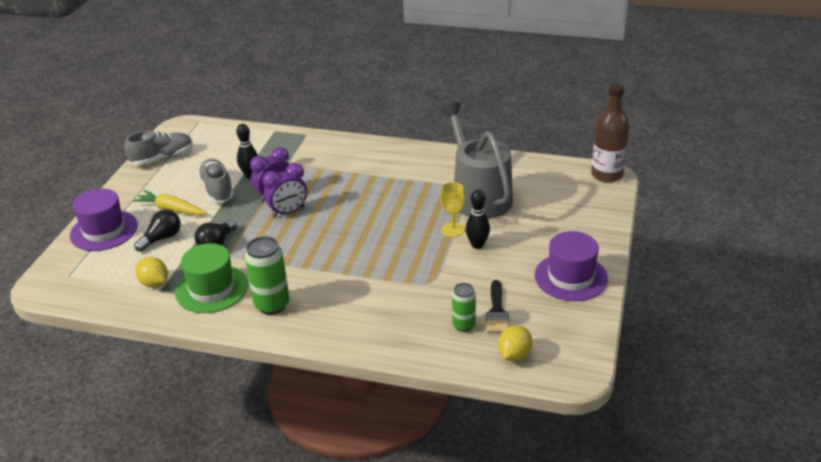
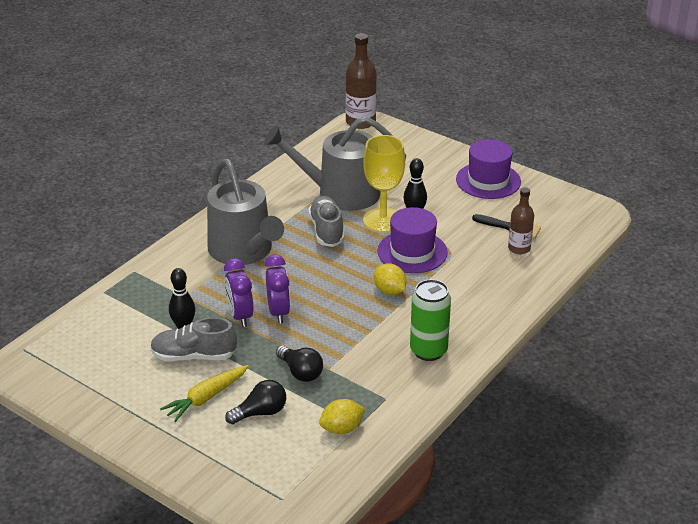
camera: 70 degrees left, 0 degrees up
purple hat [70,188,138,251] -> purple hat moved to [377,207,448,273]
grey shoe [125,130,193,165] -> grey shoe moved to [308,195,344,247]
black light bulb [134,209,181,252] -> black light bulb turned 90 degrees clockwise [225,380,286,424]
green hat [175,243,248,313] -> none
yellow goblet [441,182,465,237] -> yellow goblet [363,135,405,233], size x1.73
green can [452,283,476,332] -> brown bottle [508,187,534,254]
yellow lemon [498,325,532,361] -> yellow lemon moved to [374,263,407,295]
none -> grey watering can [207,159,284,265]

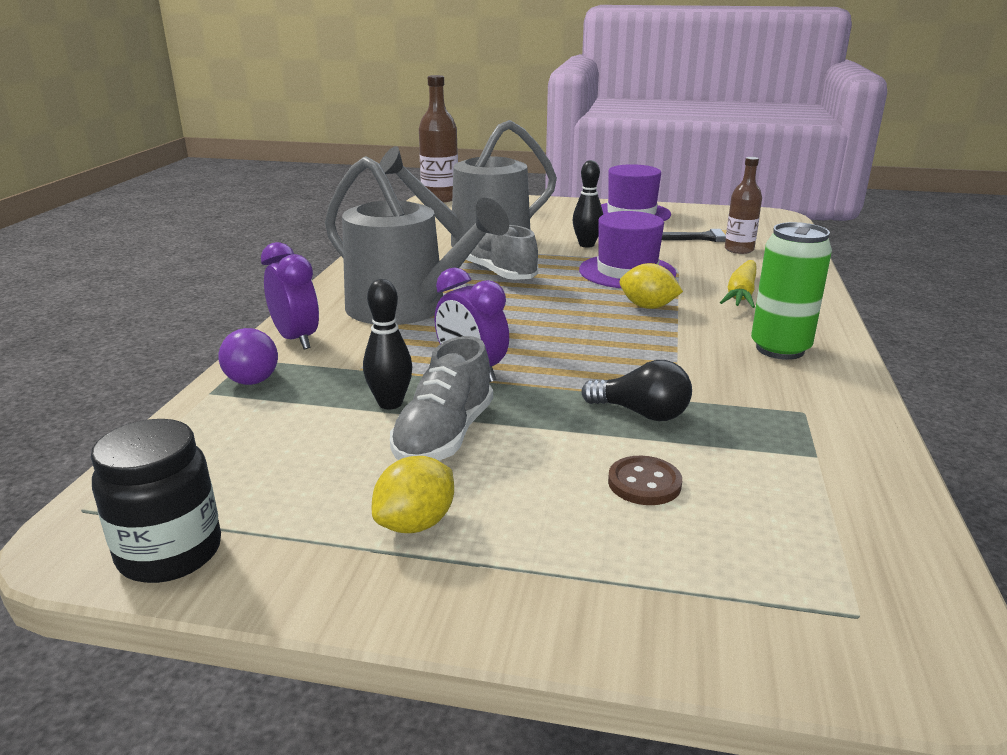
camera: 25 degrees left, 10 degrees down
grey shoe [150,317,237,361] -> grey shoe turned 45 degrees counterclockwise [390,336,493,461]
yellow carrot [160,365,249,422] -> yellow carrot moved to [720,260,756,308]
black light bulb [225,380,286,424] -> brown button [608,456,682,505]
purple clock [265,254,290,324] -> purple clock moved to [261,242,319,349]
yellow lemon [319,399,365,434] -> yellow lemon moved to [372,456,454,533]
yellow goblet [363,135,405,233] -> none
none -> black jar [91,419,221,583]
none -> purple light bulb [218,328,278,385]

